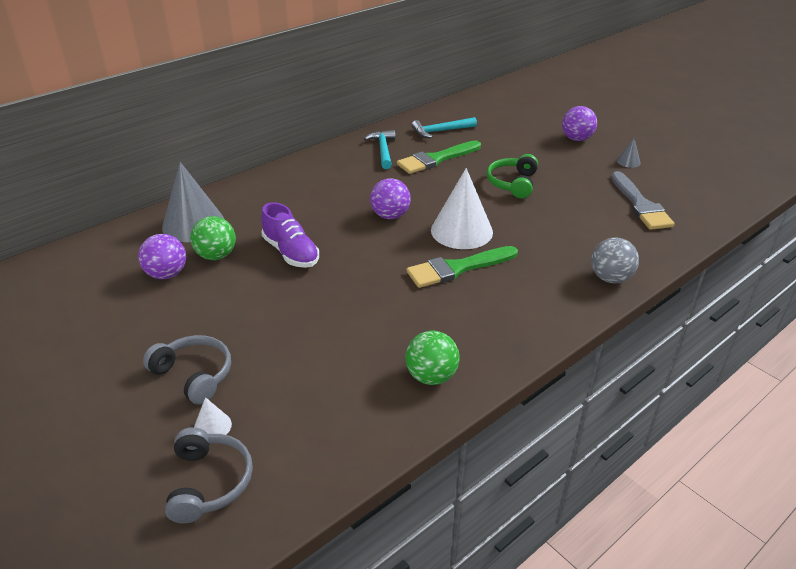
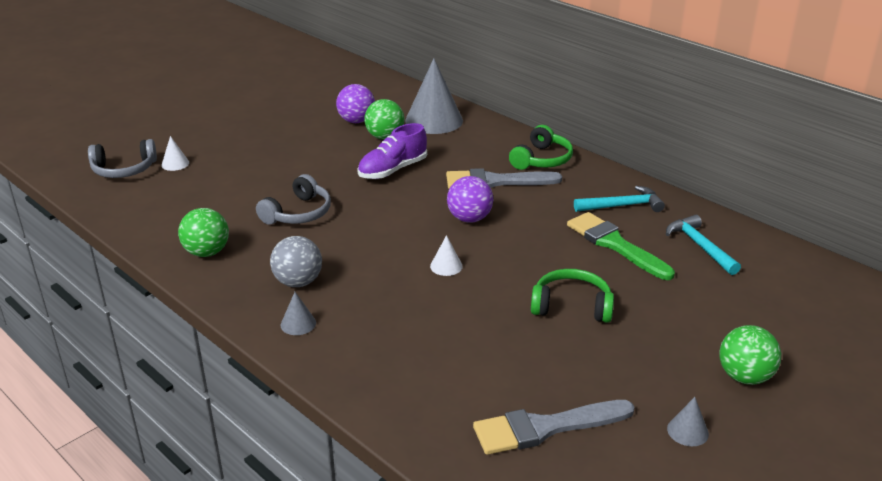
camera: 85 degrees right, 5 degrees down
grey headphones [143,335,231,405] -> grey headphones moved to [256,174,331,225]
green brush [406,246,518,288] -> none
white cone [431,168,493,249] -> white cone [430,235,463,276], size x0.43
purple ball [562,106,597,141] -> green ball [719,325,781,385]
grey ball [591,238,639,283] -> grey ball moved to [270,236,322,287]
none -> grey cone [281,292,316,335]
none -> grey brush [446,168,562,189]
none -> green headphones [509,125,573,170]

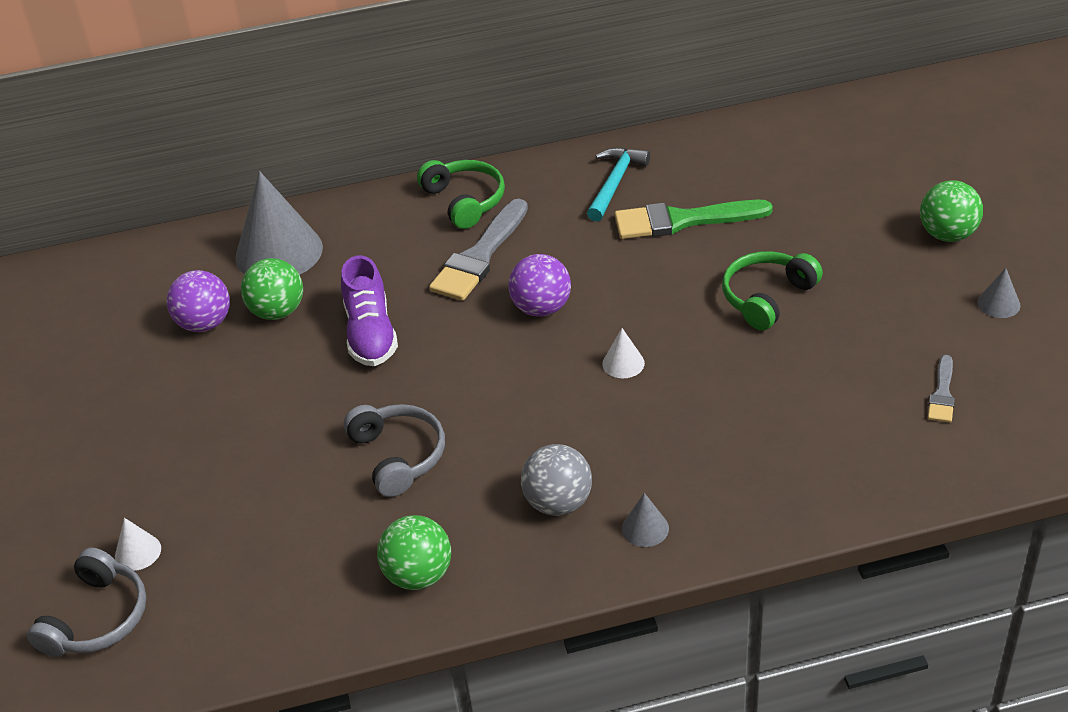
camera: 55 degrees left, 10 degrees up
grey brush [473,400,635,455] -> grey brush [928,355,955,423], size x0.52
turquoise hammer [666,215,741,275] -> none

